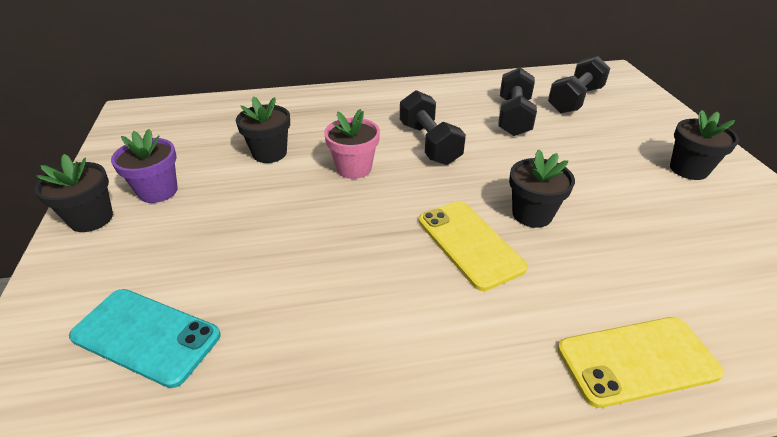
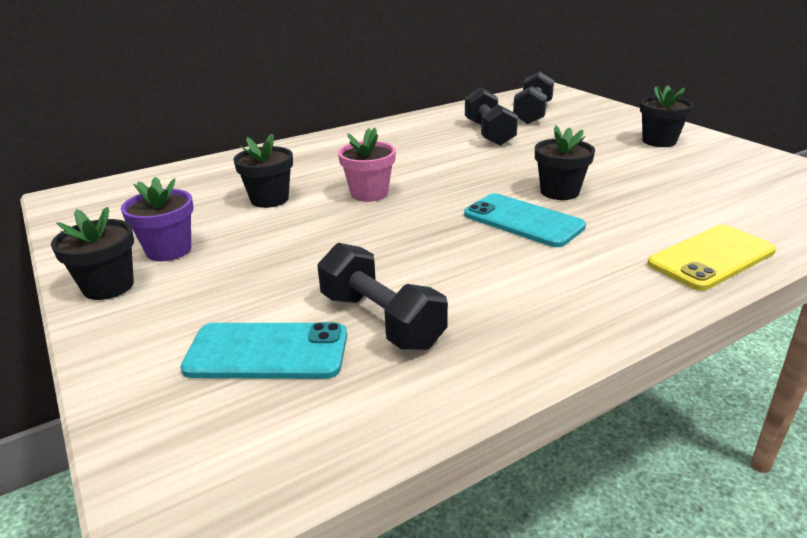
camera: 20 degrees left, 10 degrees down
black dumbbell [400,90,466,165] -> black dumbbell moved to [317,243,448,350]
yellow phone [419,201,528,291] -> turquoise phone [464,193,586,247]

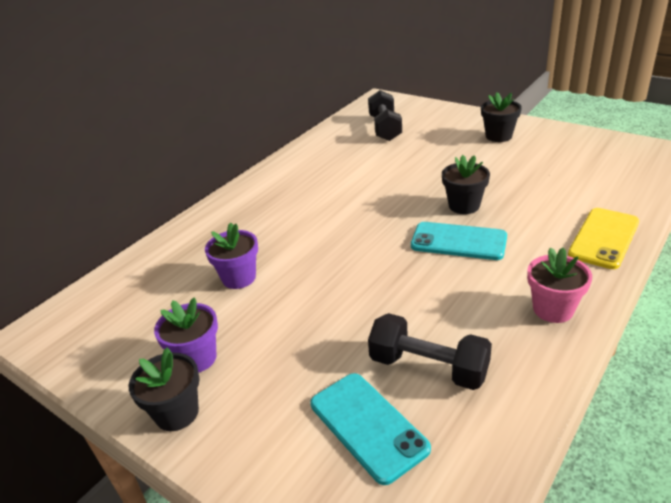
camera: 20 degrees left, 5 degrees up
turquoise phone [180,322,347,379] -> turquoise phone turned 75 degrees clockwise [310,373,431,485]
black flower pot [233,134,293,208] -> purple flower pot [205,223,258,289]
pink flower pot [338,128,396,202] -> pink flower pot moved to [527,248,592,323]
black dumbbell [465,87,518,146] -> none

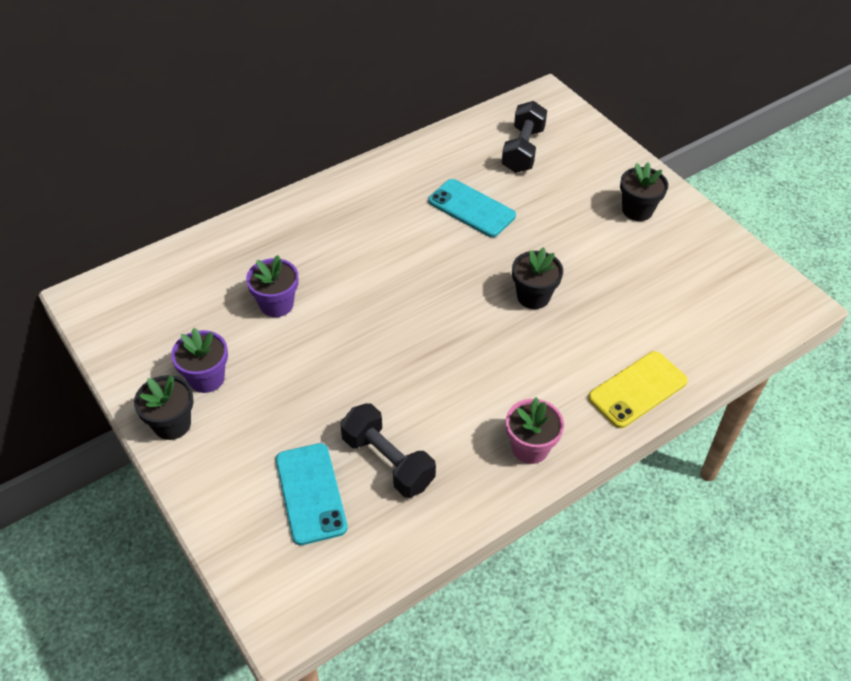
camera: 15 degrees right, 15 degrees up
turquoise phone [411,222,507,260] -> turquoise phone moved to [428,179,516,237]

